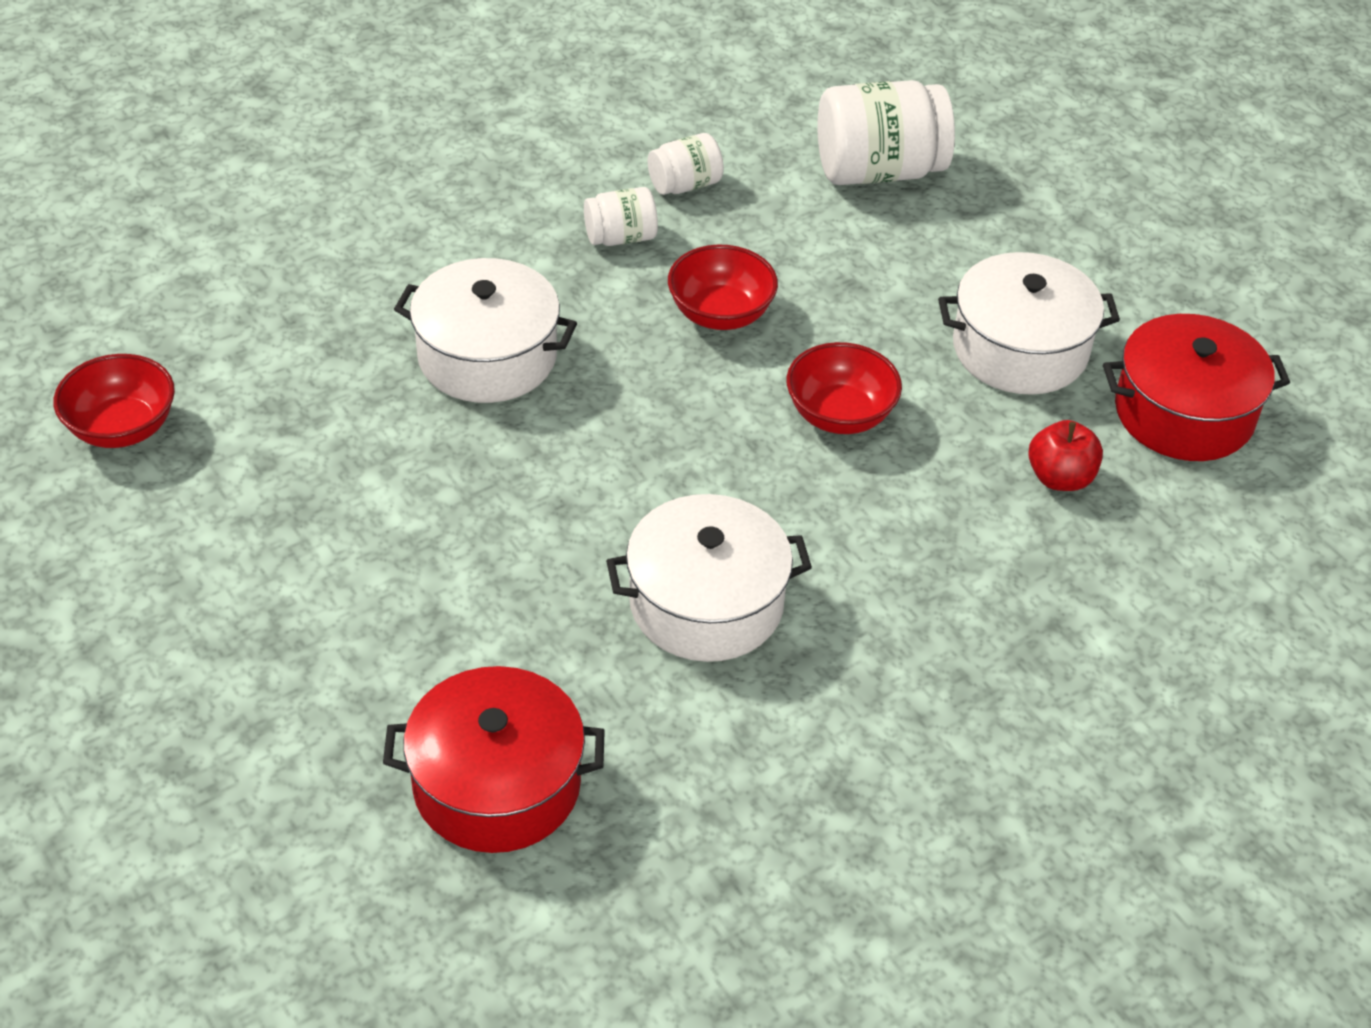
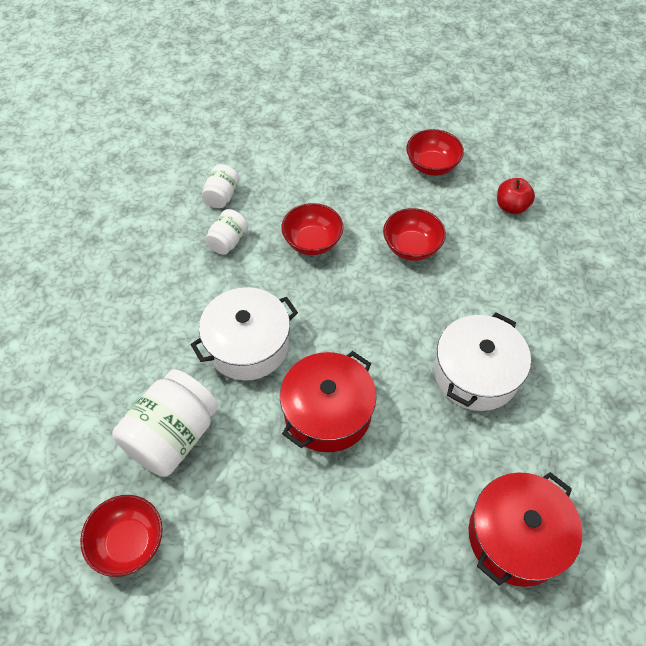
camera: 45 degrees left, 10 degrees up
white jar [817,80,955,185] -> white jar moved to [112,369,218,477]
white pot [938,252,1120,395] -> red bowl [406,129,464,176]
red pot [1103,314,1290,461] -> red pot moved to [280,351,377,452]

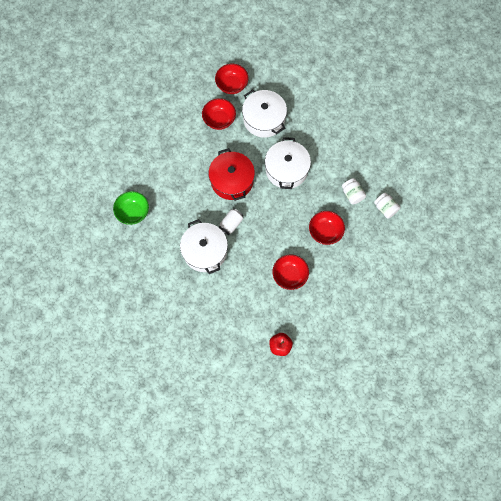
camera: 125 degrees right, 15 degrees up
white jar [112,369,218,477] -> white pot [242,89,287,138]
red bowl [406,129,464,176] -> red bowl moved to [202,98,236,130]
red pot [469,472,582,587] -> green bowl [113,191,149,225]
none -> white can [219,209,243,235]

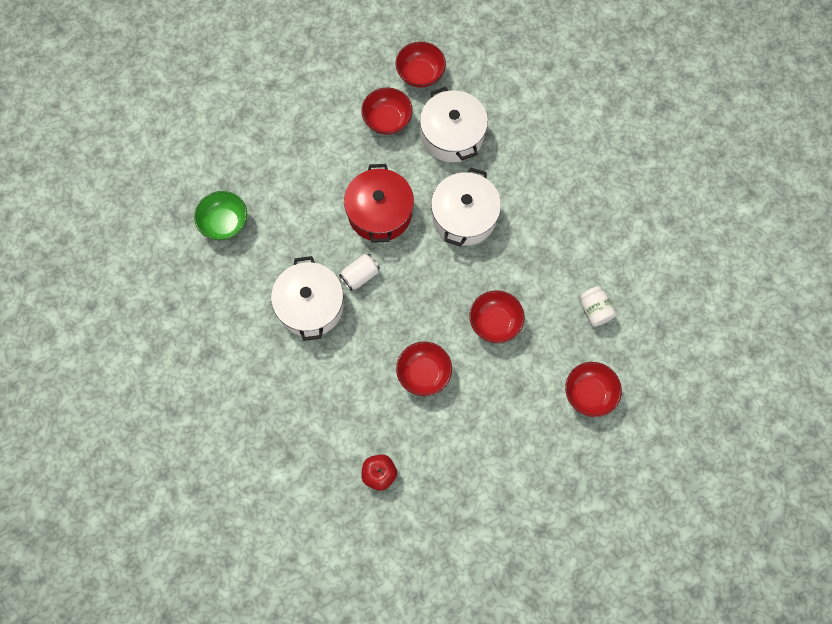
camera: 15 degrees right, 0 degrees up
white jar [342,178,366,205] -> none
none -> red bowl [565,362,622,417]

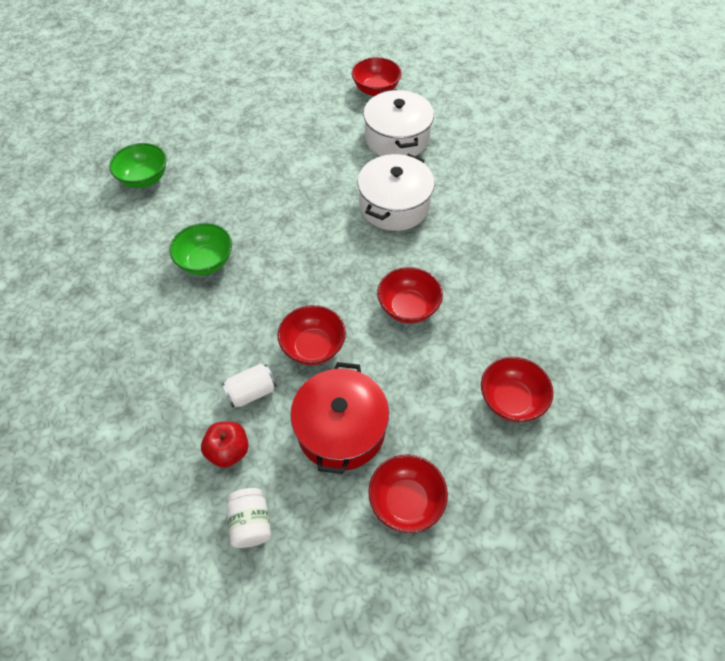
camera: 10 degrees right, 15 degrees down
white pot [271,256,344,341] -> green bowl [169,223,232,275]
white can [339,254,380,291] -> white can moved to [222,364,277,408]
red pot [344,164,414,243] -> red pot moved to [290,362,389,474]
red bowl [361,88,413,135] -> red bowl moved to [368,454,448,533]
white jar [579,286,616,327] -> white jar moved to [227,488,271,548]

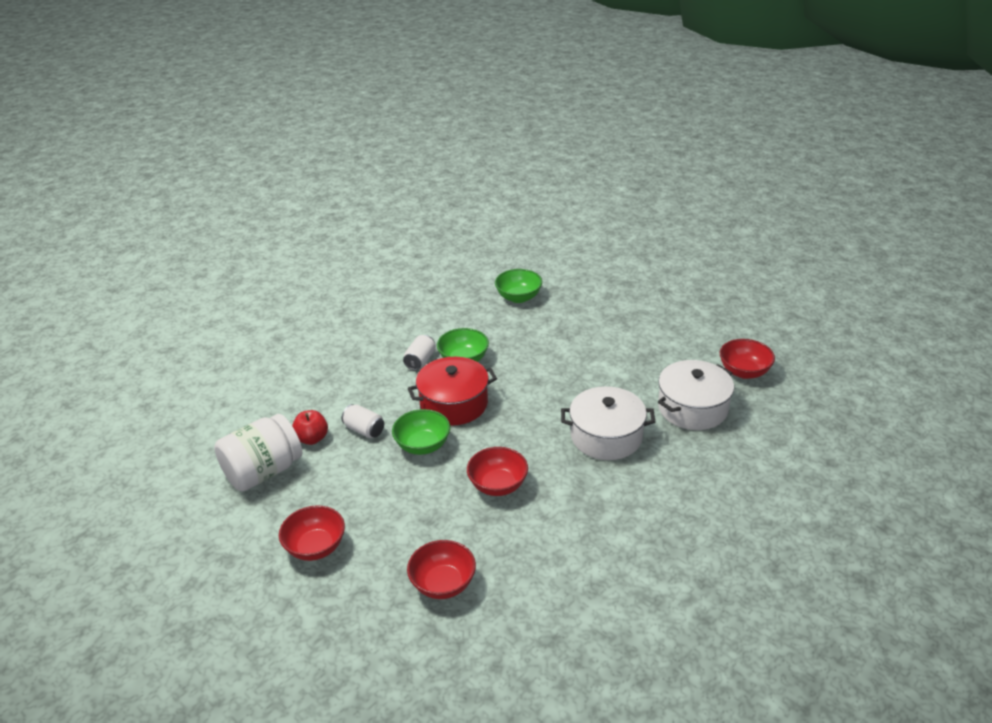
camera: 65 degrees right, 20 degrees down
white jar [227,488,271,548] -> white jar [214,414,302,492], size x1.90
red bowl [277,305,346,365] -> green bowl [392,409,450,455]
red pot [290,362,389,474] -> red pot moved to [408,357,497,426]
none -> white can [403,335,436,370]

